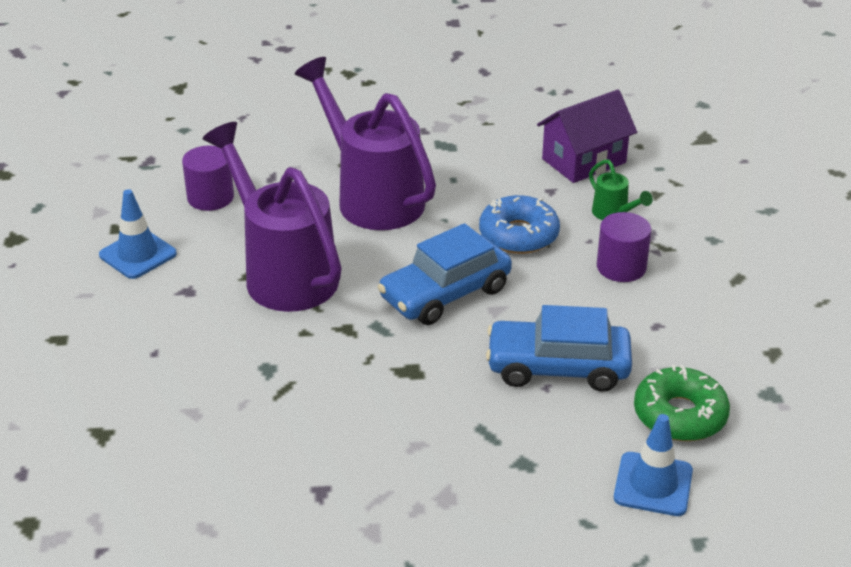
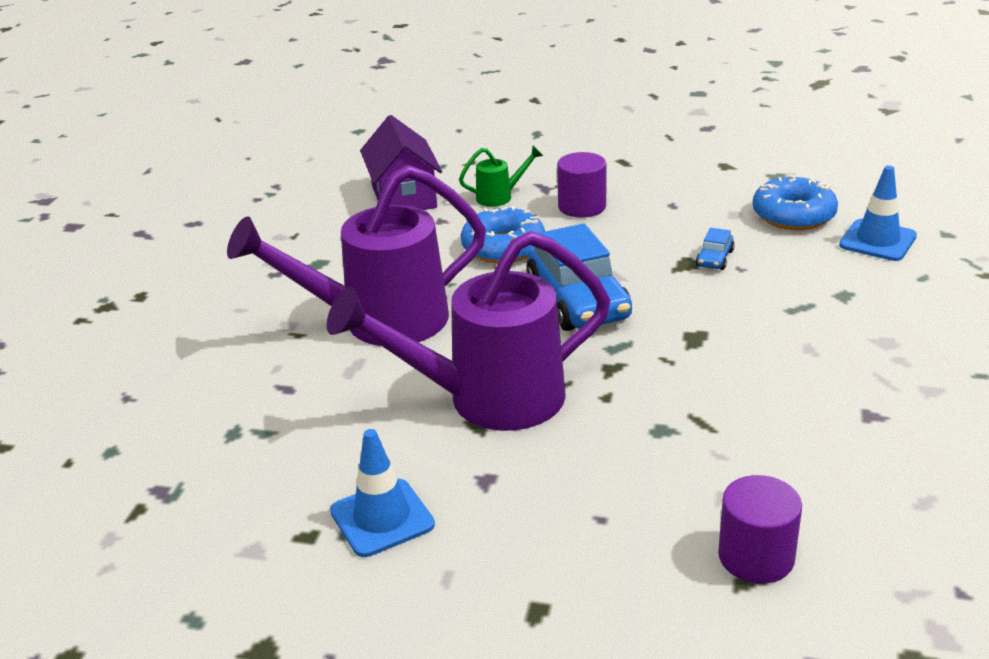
camera: 70 degrees left, 5 degrees down
purple cylinder [182,146,234,211] -> purple cylinder moved to [718,475,802,583]
blue car [486,305,632,392] -> blue car [696,228,735,270], size x0.43
green donut [634,365,730,441] -> blue donut [752,175,838,230]

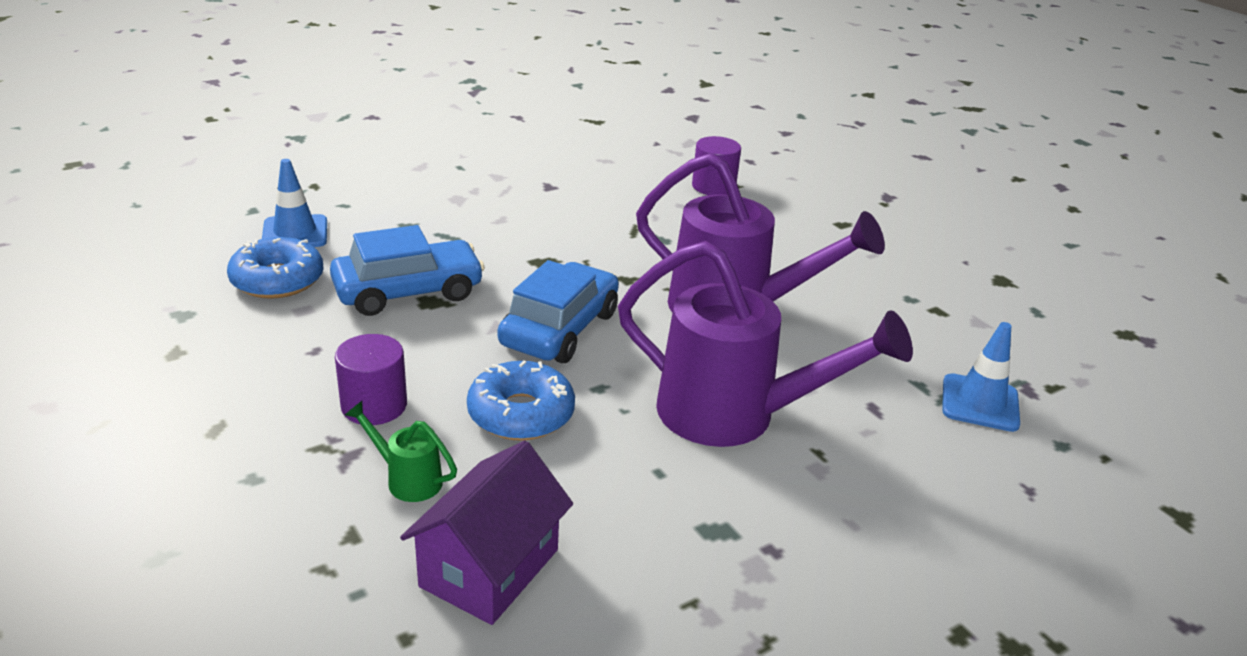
camera: 140 degrees left, 0 degrees up
blue traffic cone [330,429,435,557] -> blue traffic cone moved to [942,322,1020,432]
blue car [696,228,735,270] -> blue car [330,225,485,316], size x2.34

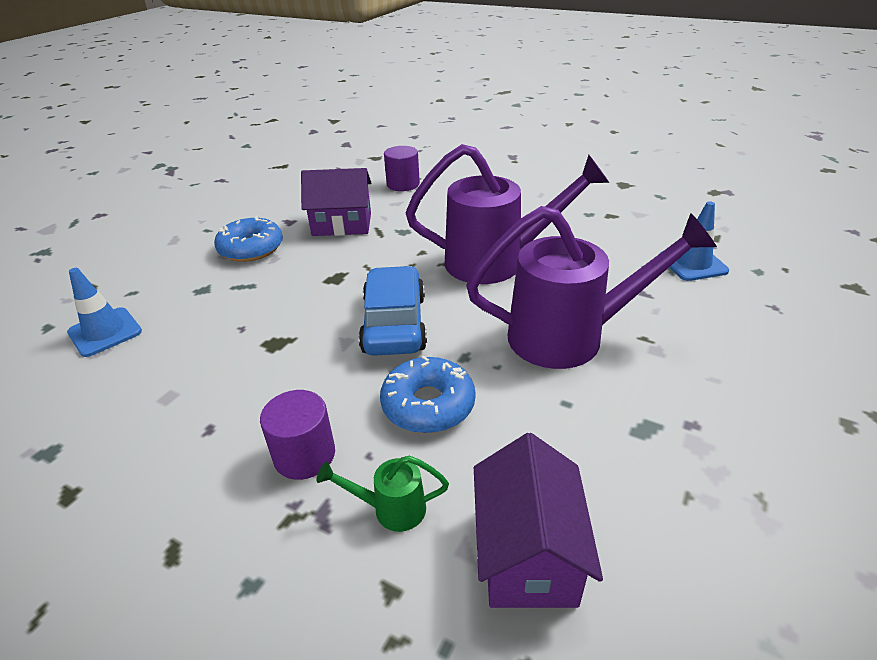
camera: 25 degrees left, 5 degrees up
blue donut [227,237,324,299] -> blue donut moved to [214,215,283,262]
blue car [330,225,485,316] -> none
none -> purple house [301,168,371,236]

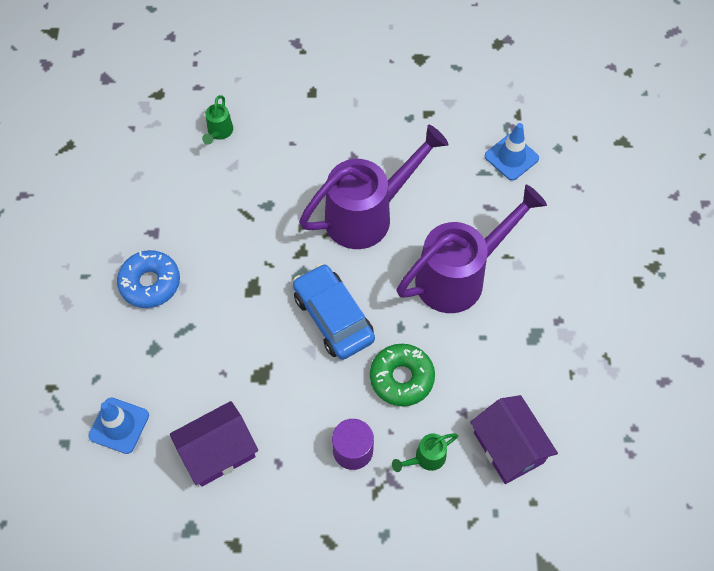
camera: 30 degrees left, 25 degrees up
purple house [301,168,371,236] -> purple house moved to [170,401,258,487]
blue donut [380,356,476,433] -> green donut [370,344,435,406]
purple cylinder [384,146,420,191] -> green watering can [202,95,233,145]

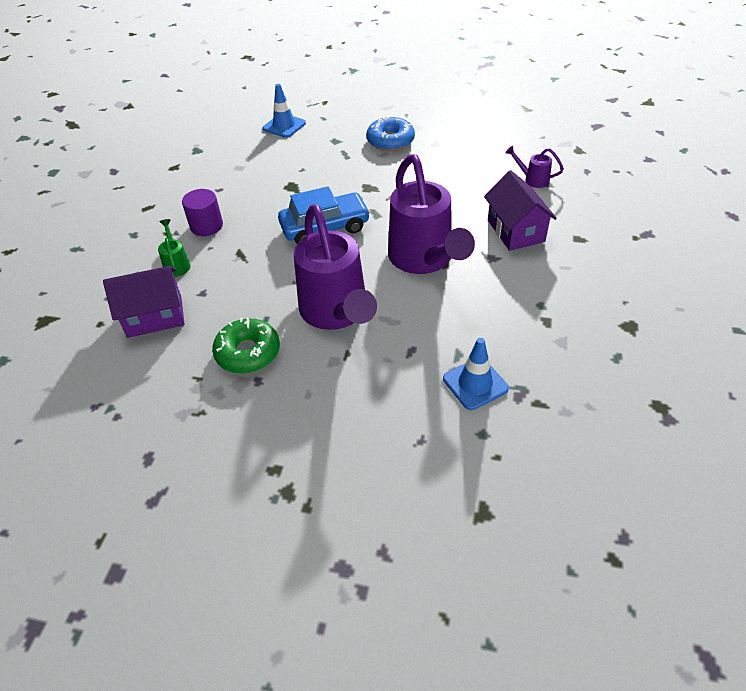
camera: 105 degrees right, 15 degrees down
purple house [170,401,258,487] -> purple house moved to [484,170,557,251]
green watering can [202,95,233,145] -> purple watering can [506,146,564,188]
green donut [370,344,435,406] -> green donut moved to [212,317,280,374]

